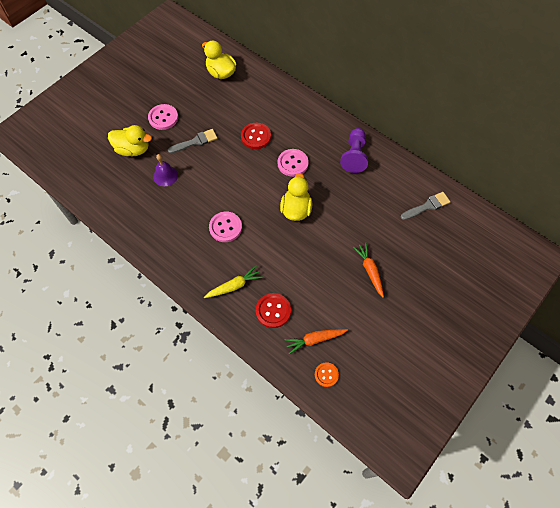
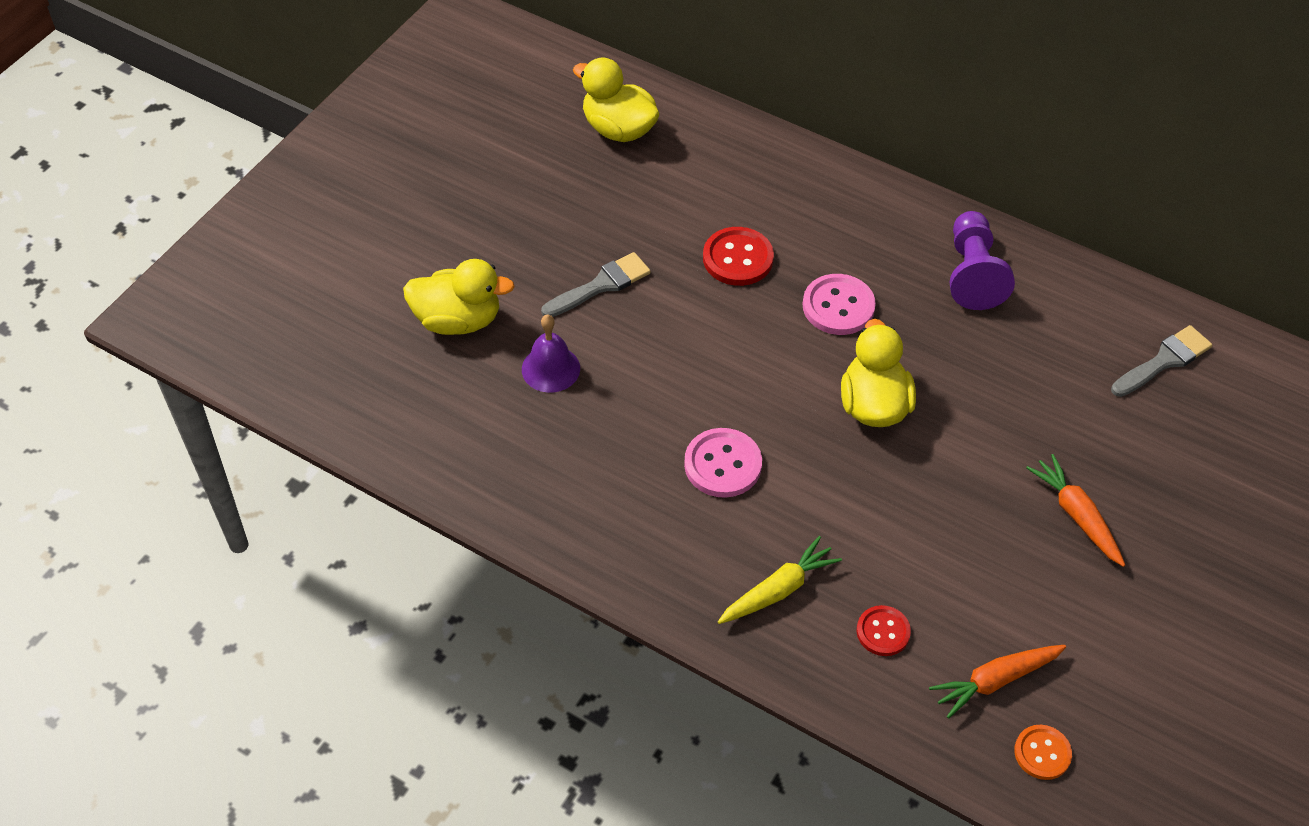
camera: 10 degrees left, 10 degrees down
pink button [148,104,178,130] -> none
red button [256,293,291,328] -> red button [857,605,911,656], size x0.64

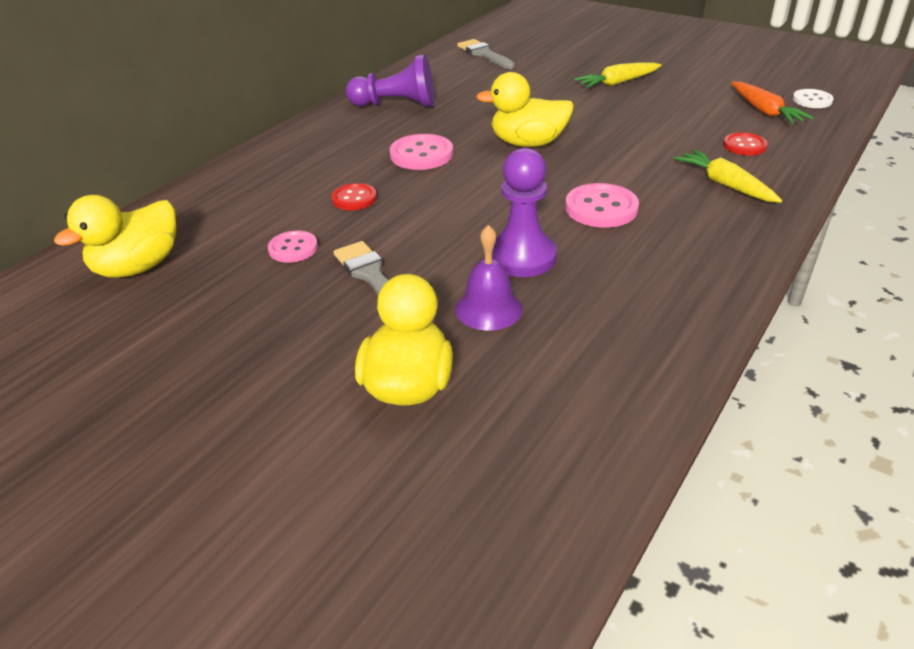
camera: 85 degrees left, 15 degrees down
red button [703,227,774,286] -> red button [331,183,377,210], size x0.64
orange button [1014,725,1072,780] -> white button [792,89,833,108]
orange carrot [1026,454,1125,567] -> yellow carrot [574,62,661,88]
none -> pink button [268,230,318,263]
none -> purple pawn [492,148,557,277]

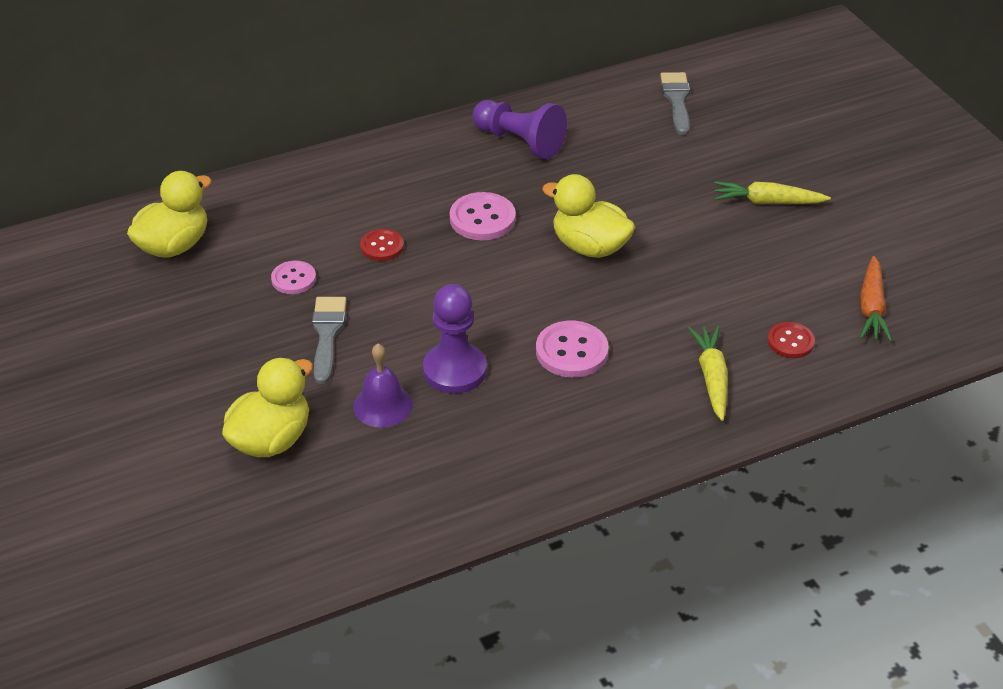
camera: 30 degrees right, 5 degrees up
yellow duck [54,195,176,278] -> yellow duck turned 150 degrees clockwise [127,171,212,258]
white button [792,89,833,108] -> none

